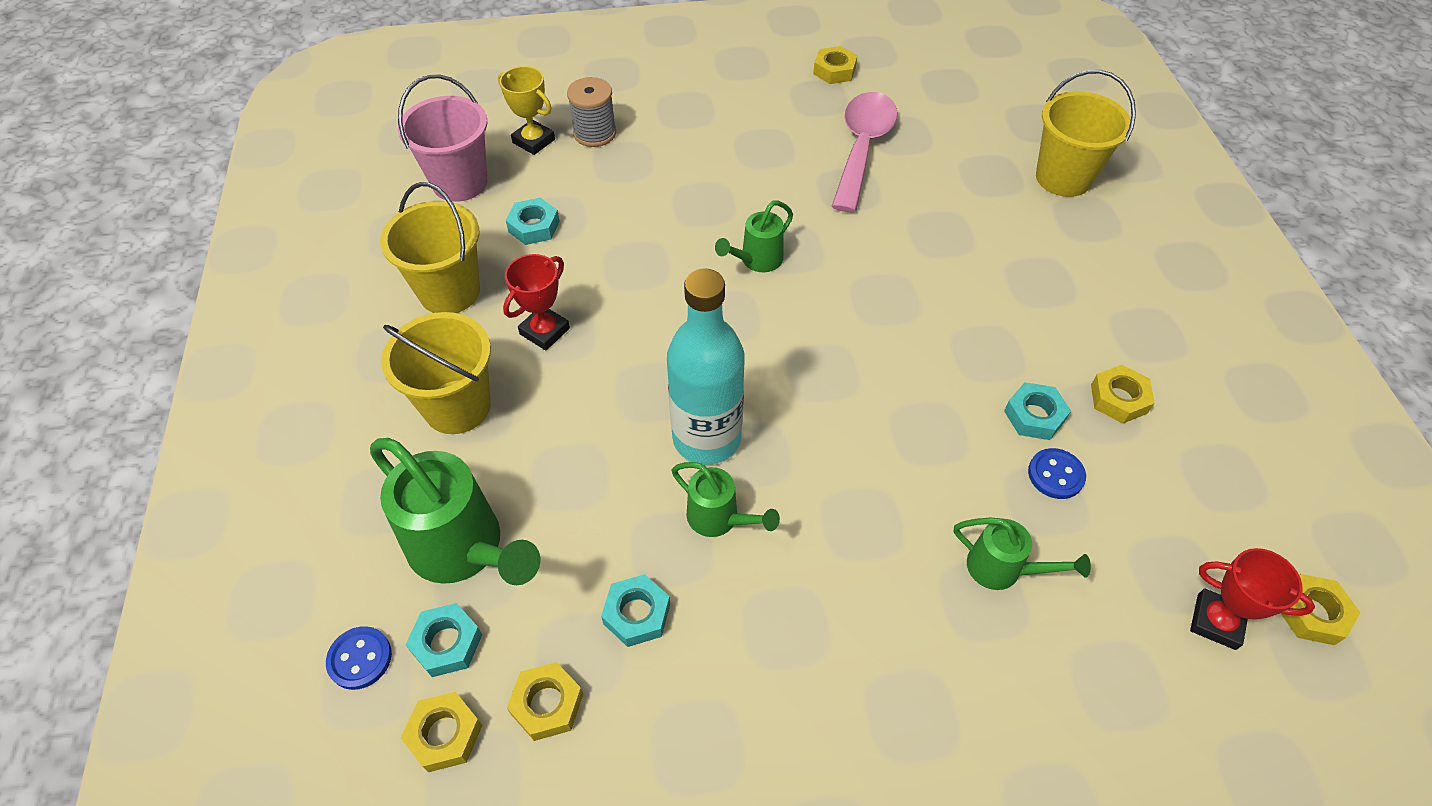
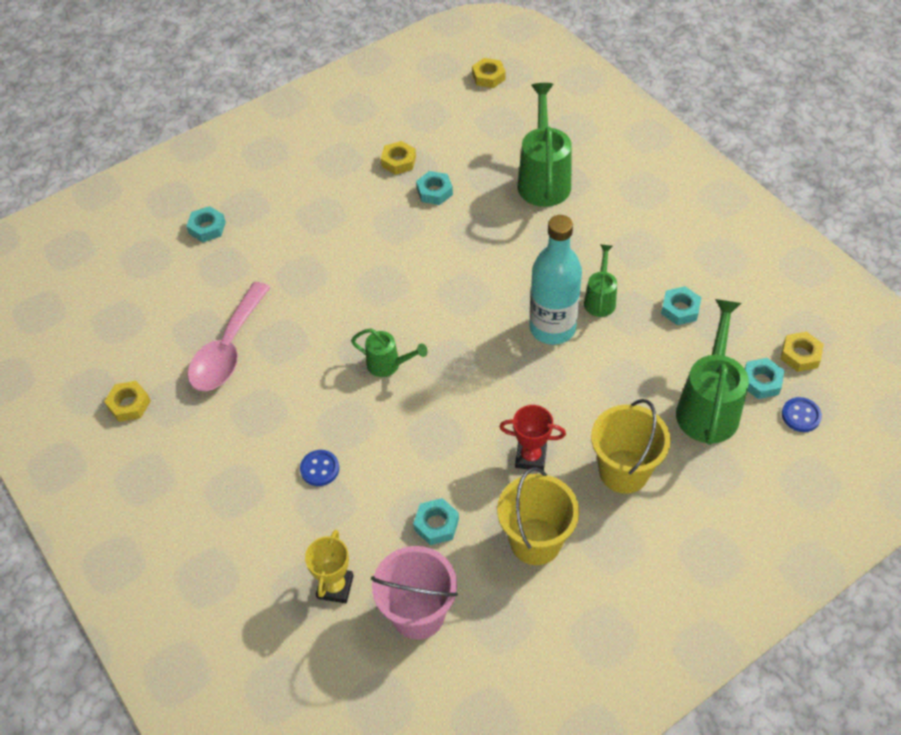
camera: 115 degrees left, 0 degrees up
yellow nut [507,662,583,741] -> none
grey spool [567,77,616,147] -> none
pink spoon [831,92,898,213] -> pink spoon turned 60 degrees counterclockwise [187,282,271,391]
green watering can [954,518,1091,590] -> green watering can [517,83,572,207], size x1.83
blue button [1028,448,1086,499] -> blue button moved to [300,450,339,486]
yellow bucket [1036,70,1136,197] -> turquoise nut [186,206,226,242]
red trophy [1190,548,1315,650] -> none

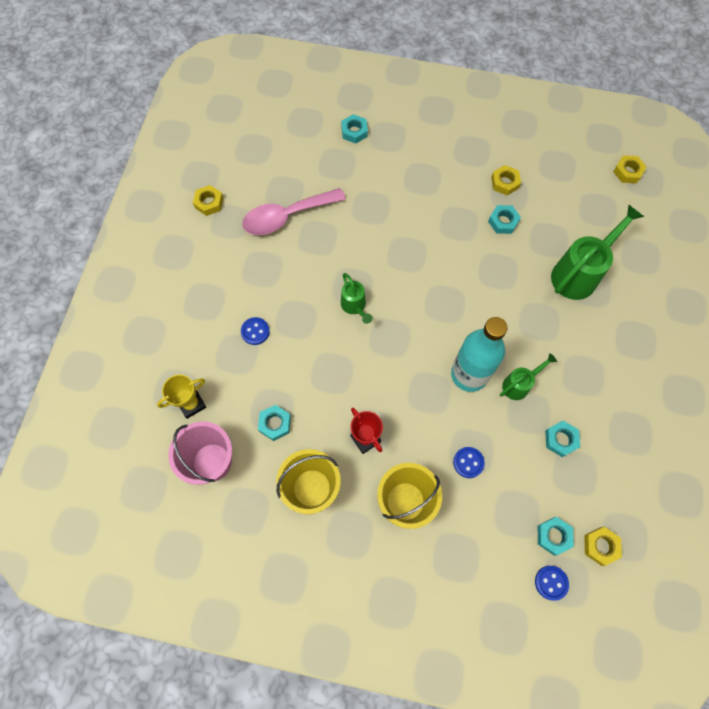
camera: 45 degrees right, 15 degrees up
green watering can [676,299,749,445] -> none
none -> blue button [453,447,485,478]

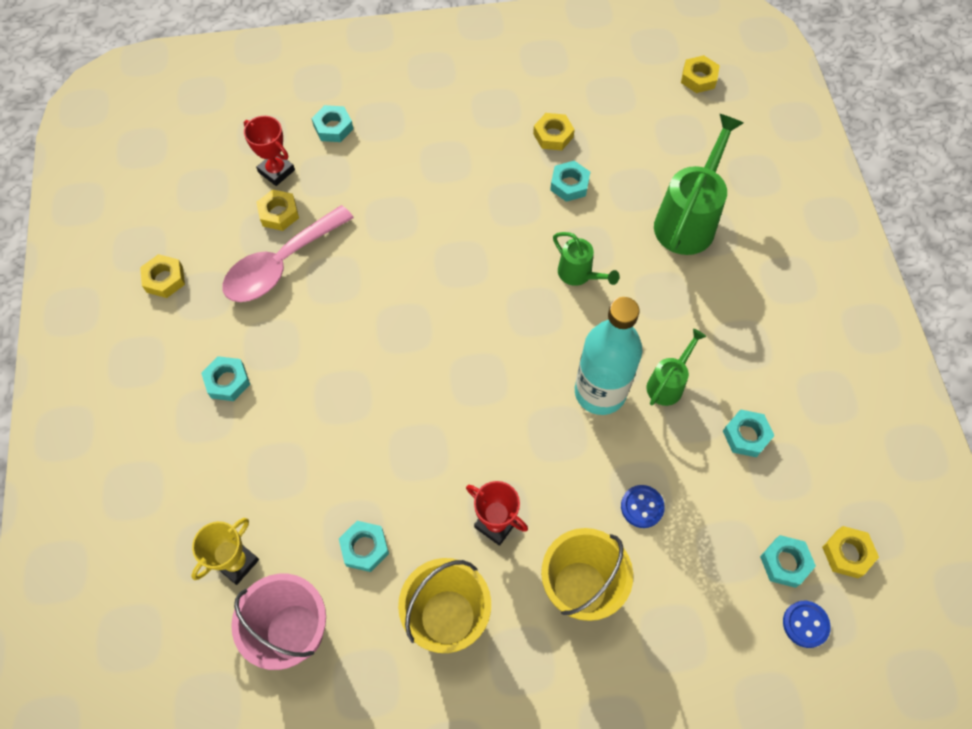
camera: 20 degrees left, 5 degrees down
blue button [241,317,270,345] -> none
green watering can [341,273,373,324] -> green watering can moved to [553,232,620,286]
none -> turquoise nut [201,356,250,401]
none -> red trophy [244,116,295,186]
none -> yellow nut [256,190,299,231]

